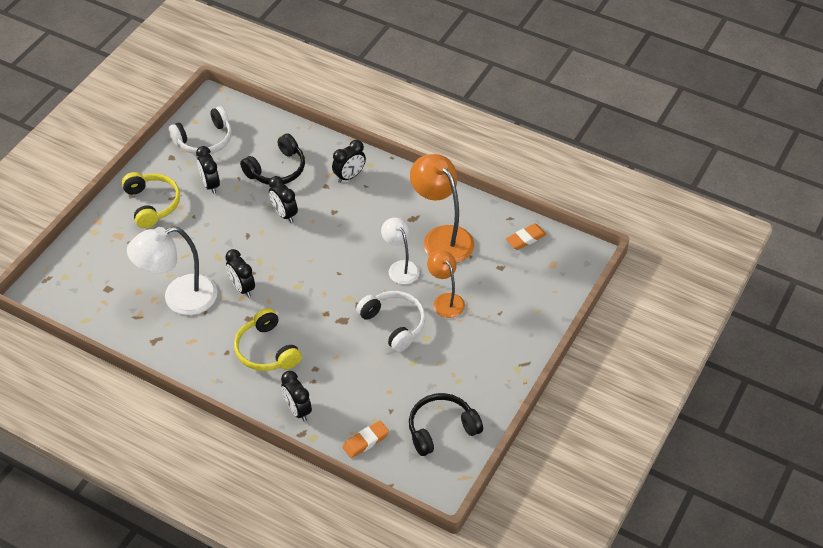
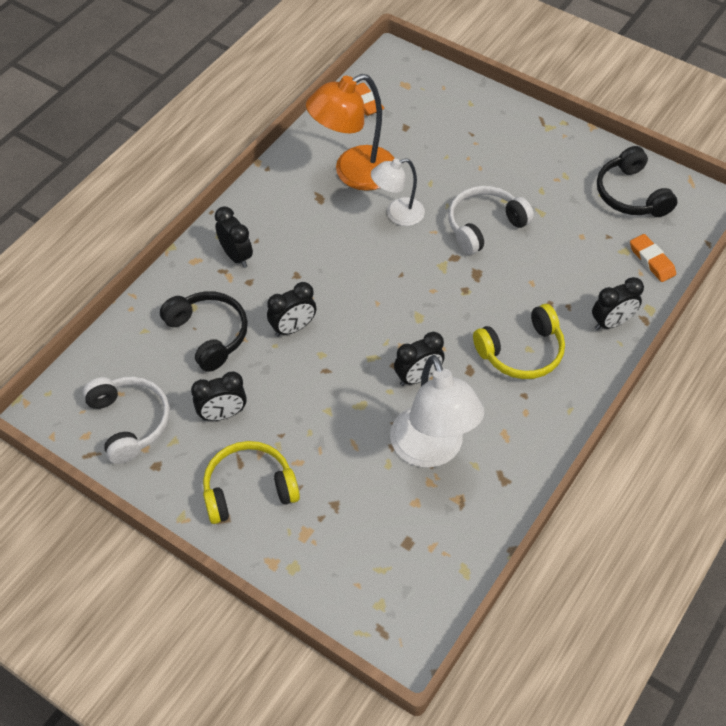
camera: 85 degrees left, 5 degrees up
orange lamp [427,250,465,318] -> none

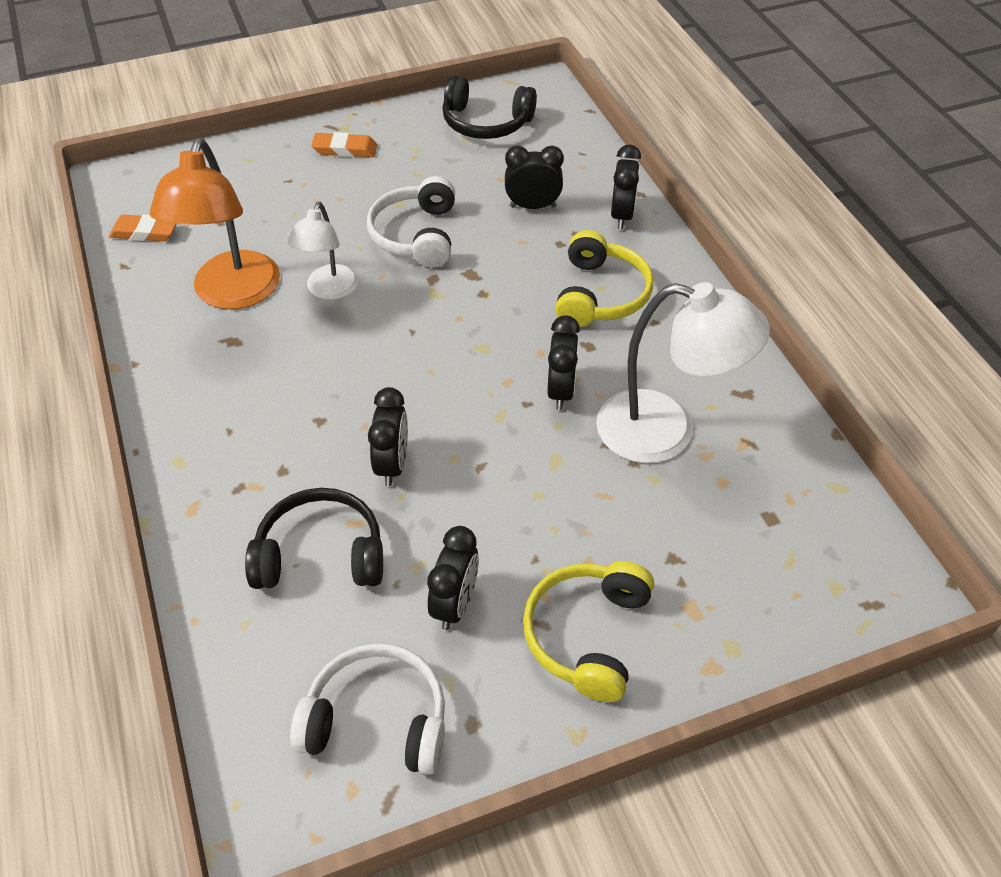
camera: 55 degrees left, 5 degrees down
black clock [215,206,253,268] -> black clock moved to [505,146,564,209]
orange eraser [630,234,676,282] -> orange eraser moved to [312,132,377,157]

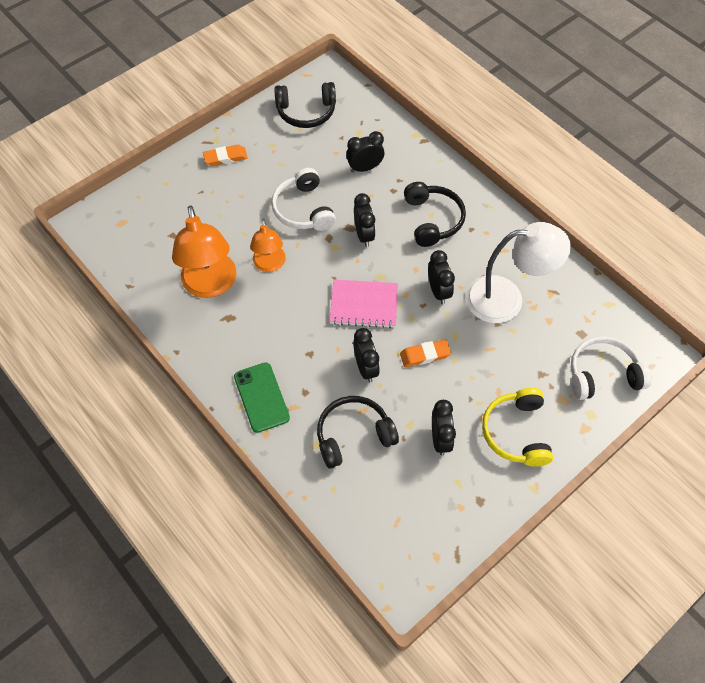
camera: 20 degrees left, 10 degrees up
orange eraser [109,214,176,241] -> orange eraser moved to [400,339,451,367]
white lamp [288,202,358,300] -> orange lamp [250,218,286,272]
white headphones [290,644,445,775] -> white headphones moved to [570,336,651,400]
yellow headphones [555,230,653,327] -> black headphones [404,182,466,247]
black clock [611,144,641,229] -> black clock moved to [354,193,376,247]
none -> green phone [234,362,290,433]
none -> pink notebook [329,280,398,328]

